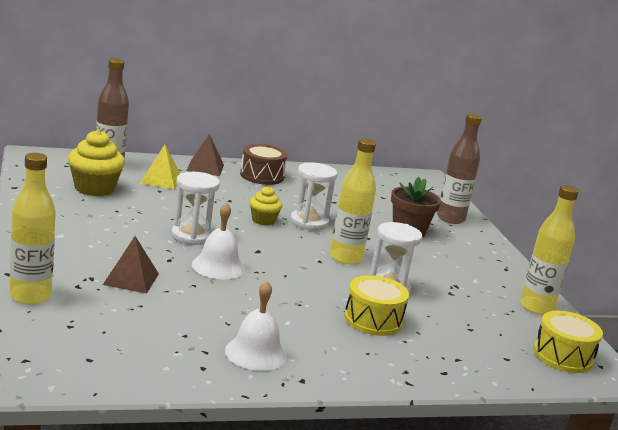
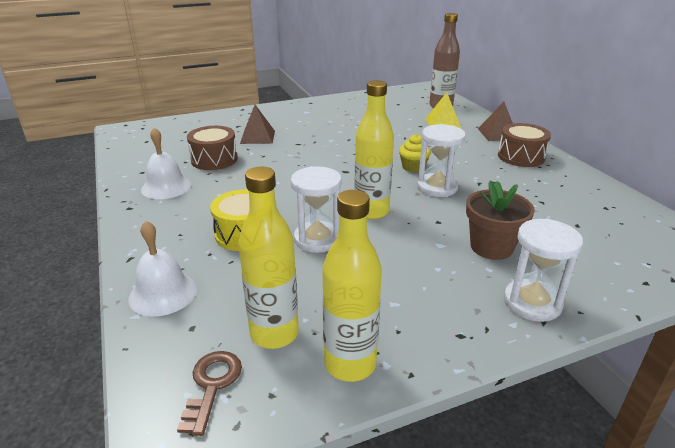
camera: 85 degrees right, 10 degrees up
yellow bottle [10,153,56,304] -> yellow bottle moved to [238,167,299,349]
yellow cupcake [68,130,125,196] -> none
white hourglass [171,172,220,245] -> white hourglass moved to [504,219,583,322]
white bell [192,202,245,279] -> white bell moved to [128,221,197,317]
brown bottle [437,114,482,224] -> none
yellow drum [534,311,603,373] -> brown key [177,351,242,436]
none -> brown drum [187,126,238,170]

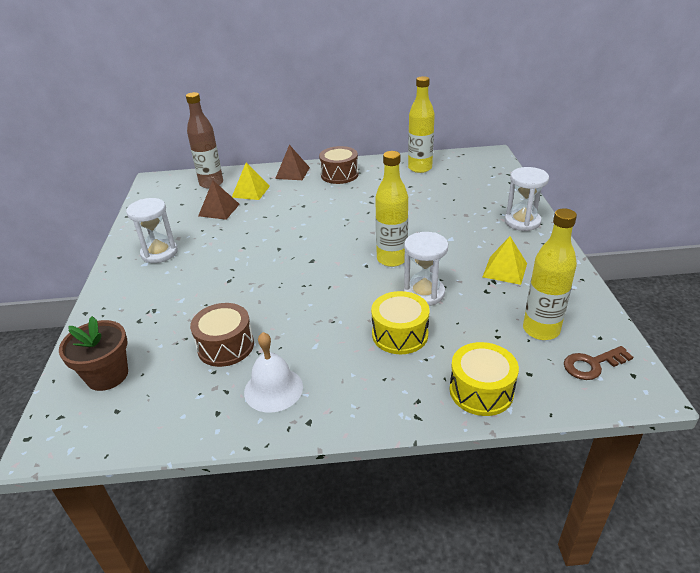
camera: 70 degrees left, 5 degrees up
white bell [128,221,197,317] -> yellow drum [449,342,519,416]
brown key [177,351,242,436] -> brown key turned 45 degrees counterclockwise [564,346,633,380]
brown pyramid [240,105,275,144] -> brown pyramid moved to [198,180,240,220]
yellow bottle [322,190,382,382] -> yellow bottle moved to [408,76,435,173]
yellow cupcake [399,134,431,172] -> none
white hourglass [417,124,466,197] -> white hourglass moved to [126,198,178,263]
brown flower pot [466,181,535,260] -> brown flower pot moved to [59,316,128,391]
none -> yellow pyramid [483,237,527,285]

